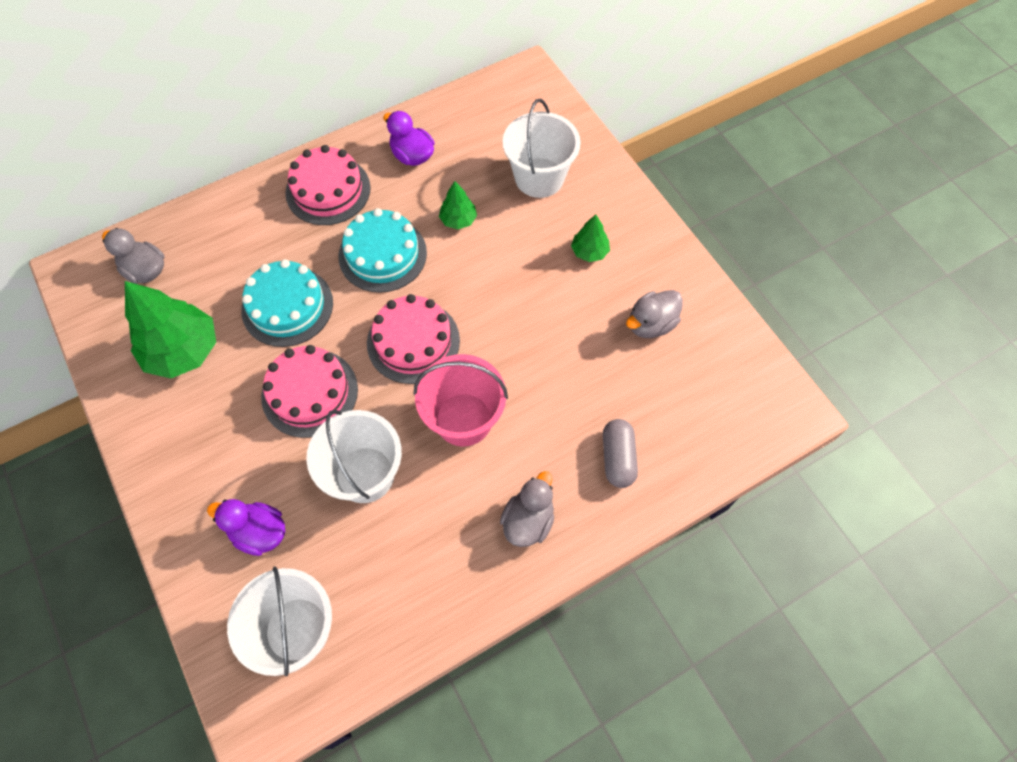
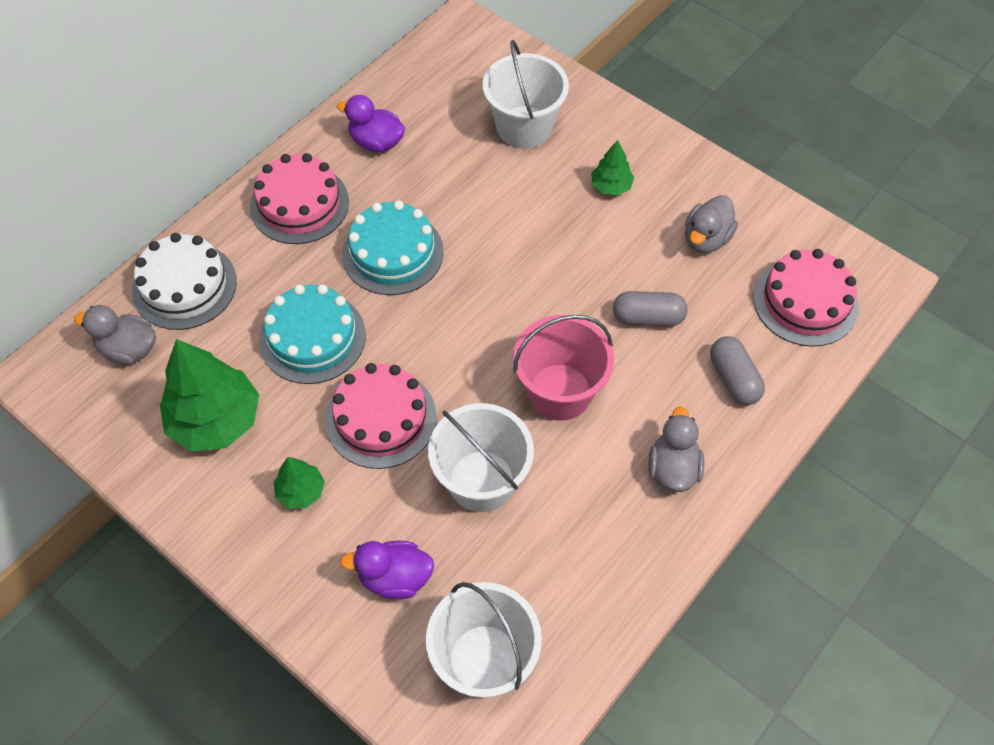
camera: 20 degrees left, 5 degrees down
pink cake [367,294,460,384] -> pink cake moved to [753,249,859,347]
green tree [439,181,477,230] -> green tree moved to [274,457,325,509]
none -> white cake [132,233,237,330]
none -> grey capsule [613,291,687,327]

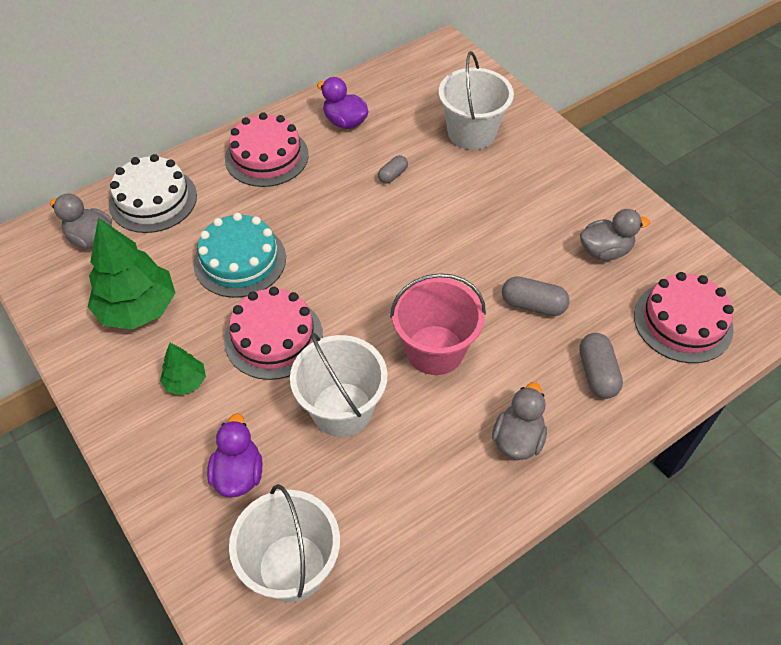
camera: 15 degrees right, 5 degrees down
purple duck [340,541,434,599] -> purple duck turned 75 degrees clockwise [207,413,262,498]
turquoise cake [342,200,444,295] -> none
green tree [591,140,634,195] -> none
grey duck [685,195,738,253] -> grey duck turned 150 degrees counterclockwise [580,209,650,261]
none -> grey capsule [378,155,408,184]

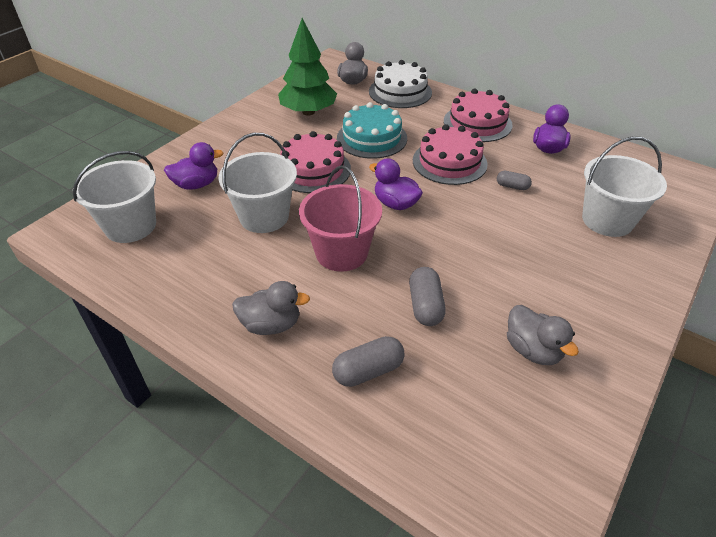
camera: 70 degrees right, 10 degrees down
green tree [160,343,206,395] -> none
pink cake [634,272,734,363] -> pink cake moved to [413,124,488,185]
none -> purple duck [369,158,423,210]

